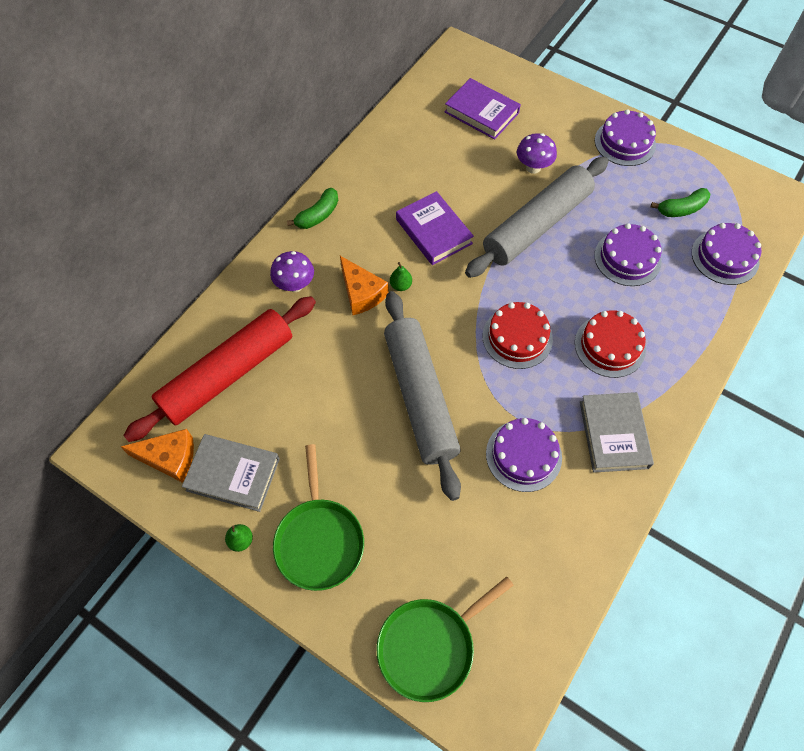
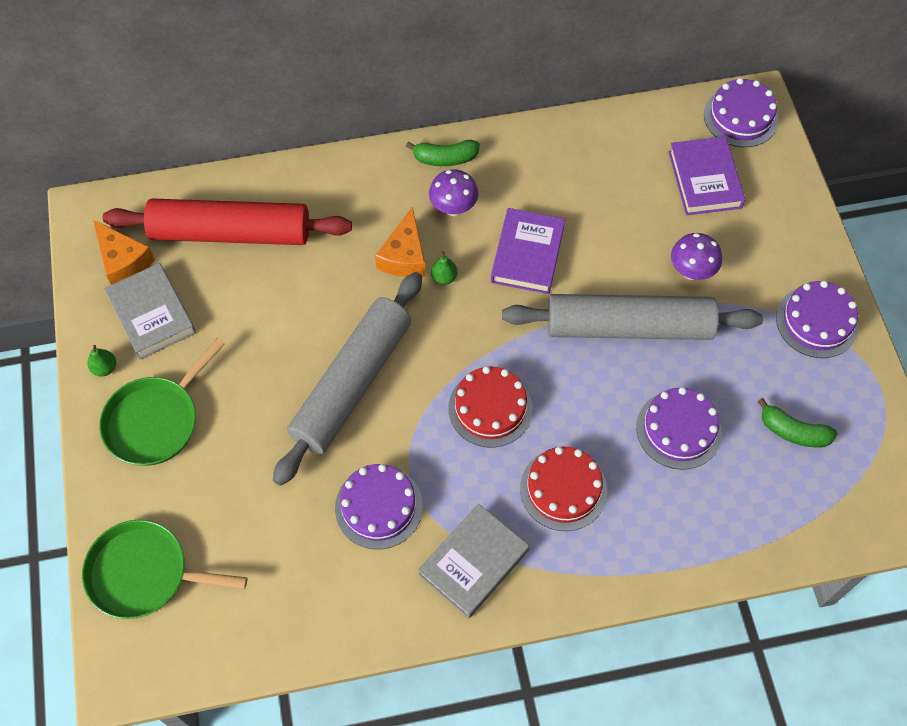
camera: 45 degrees right, 0 degrees up
purple mushroom [270,251,314,292] -> purple mushroom moved to [429,169,478,216]
purple cake [692,223,761,285] -> purple cake moved to [704,78,778,147]

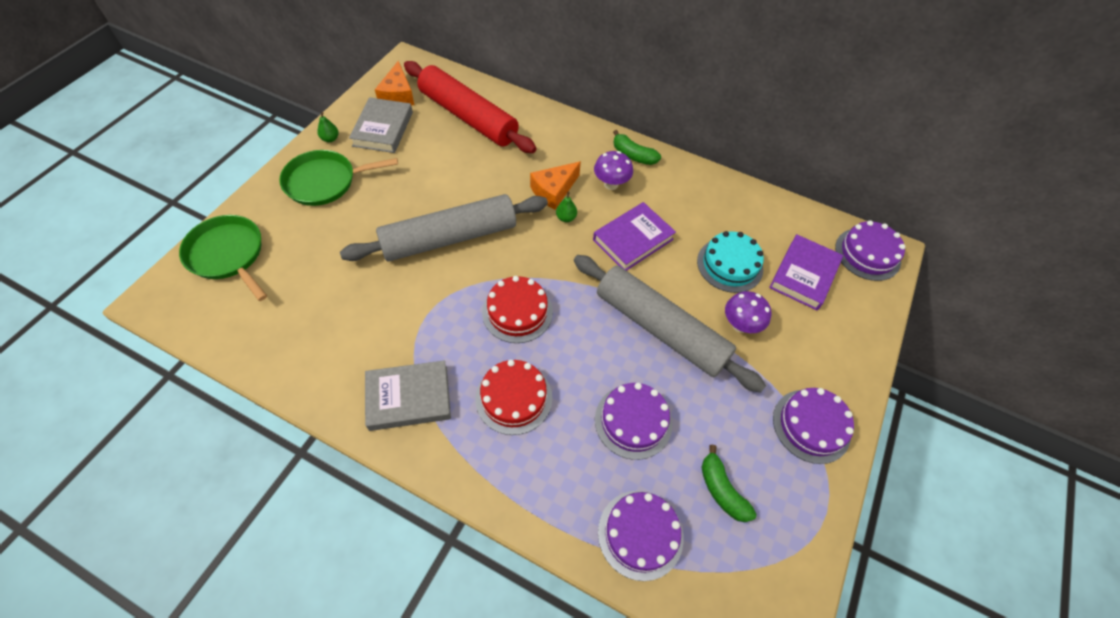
camera: 35 degrees right, 5 degrees down
purple cake [335,464,423,549] -> purple cake moved to [598,491,684,581]
none -> turquoise cake [697,231,764,293]

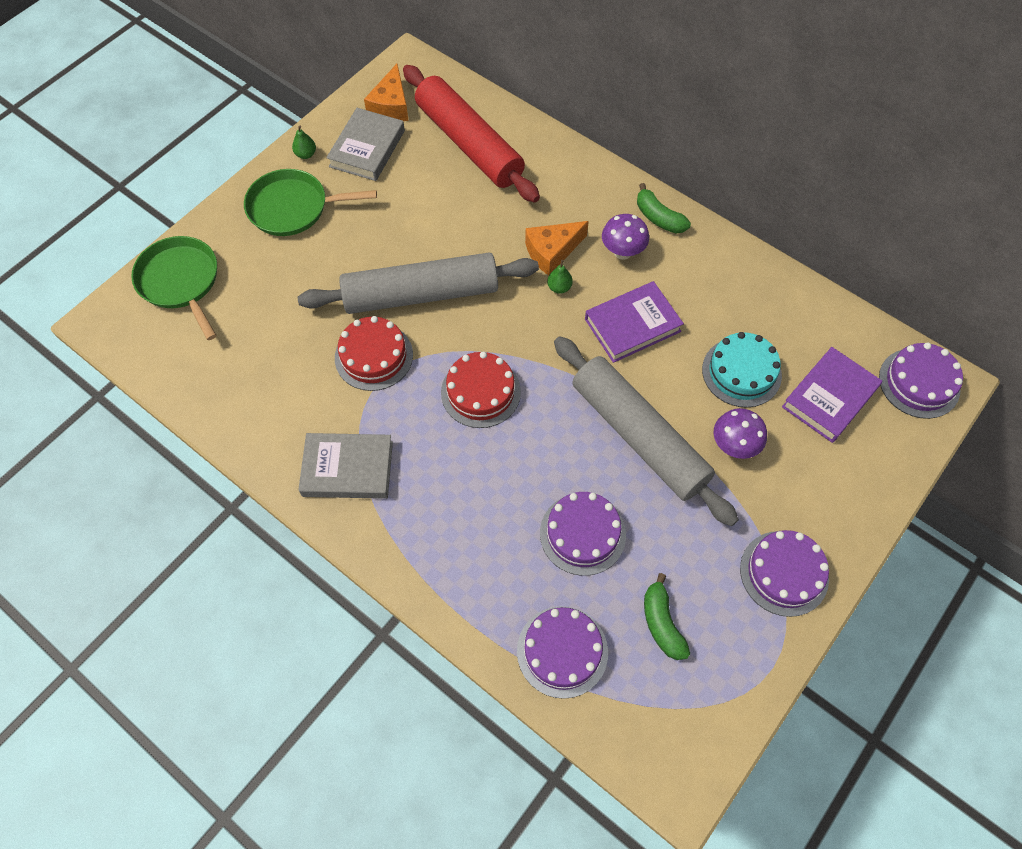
camera: 15 degrees right, 5 degrees up
red cake [475,360,552,435] -> red cake moved to [335,316,413,391]

